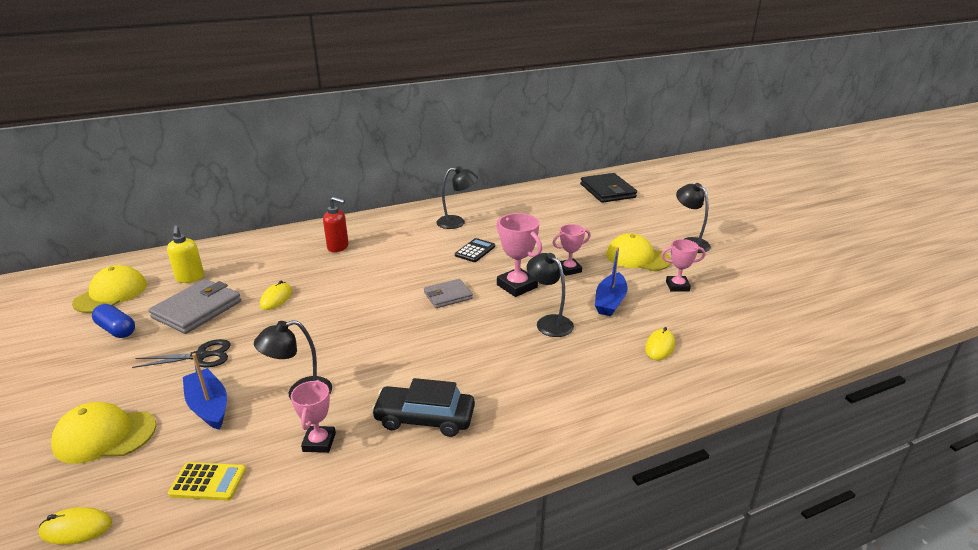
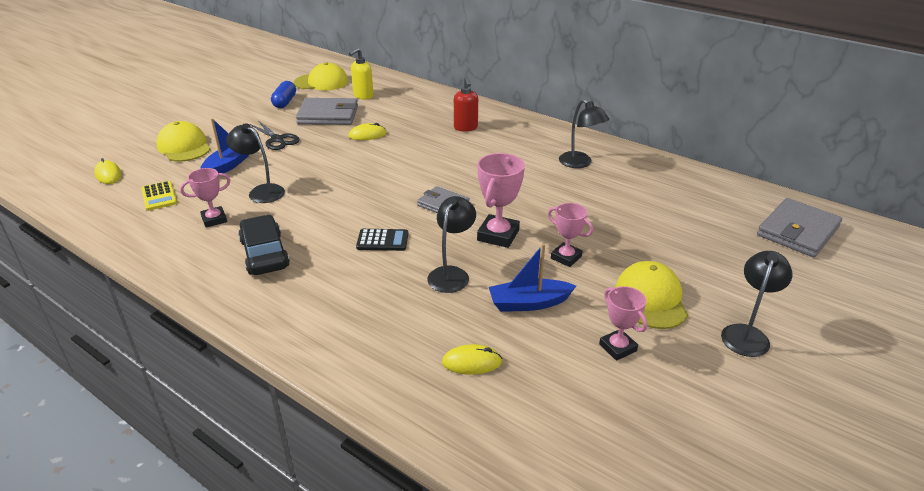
camera: 60 degrees right, 5 degrees up
black calculator [455,238,495,262] -> black calculator moved to [356,229,408,251]
black wallet [580,173,637,203] -> grey wallet [757,198,842,257]

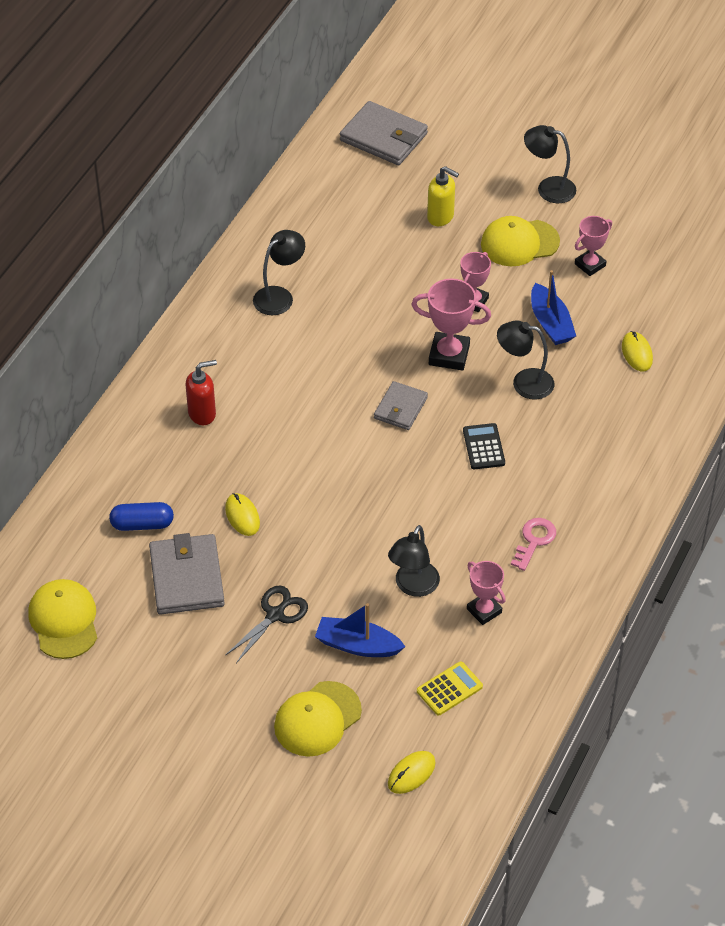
camera: 100 degrees left, 15 degrees up
black car [238,215,290,275] -> pink key [511,518,556,571]
blue capsule [271,81,296,108] -> blue capsule moved to [109,502,174,531]
yellow soap dispenser [349,48,374,99] -> yellow soap dispenser moved to [427,166,459,226]

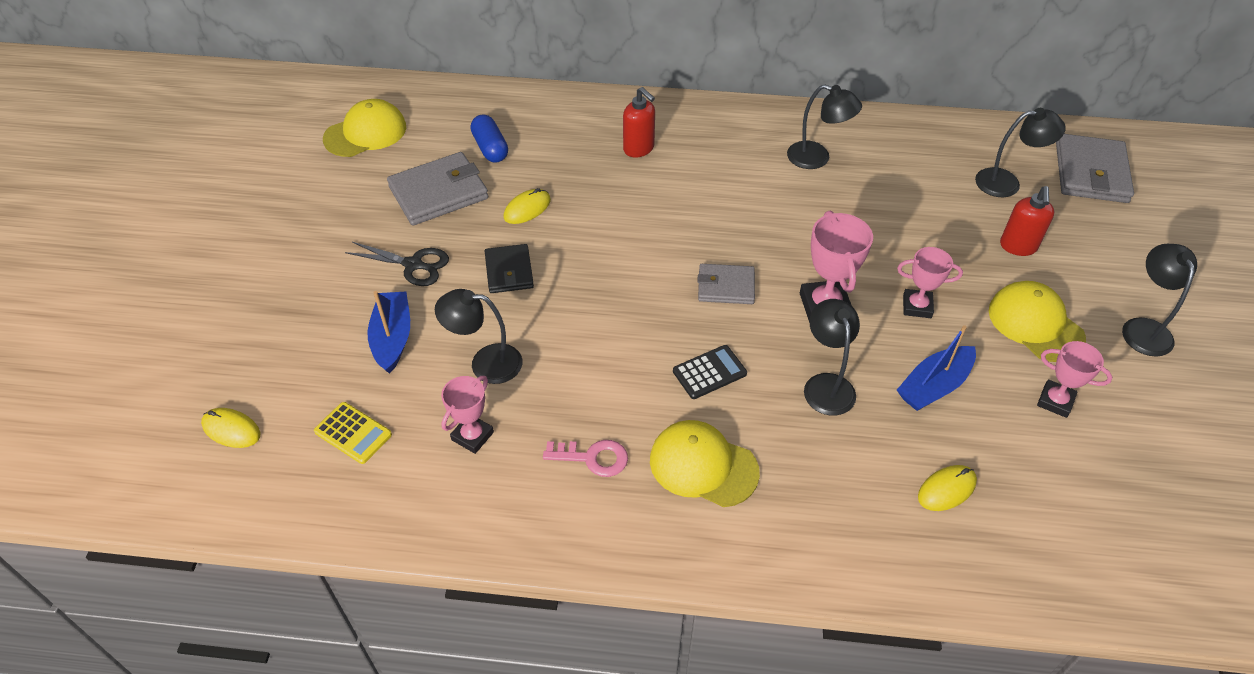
camera: 70 degrees right, 0 degrees up
yellow cap [274,681,362,757] -> yellow cap moved to [650,420,760,507]
yellow soap dispenser [427,166,459,226] -> red soap dispenser [1000,186,1054,256]
none -> black wallet [485,244,534,293]
none -> black lamp [975,108,1066,197]

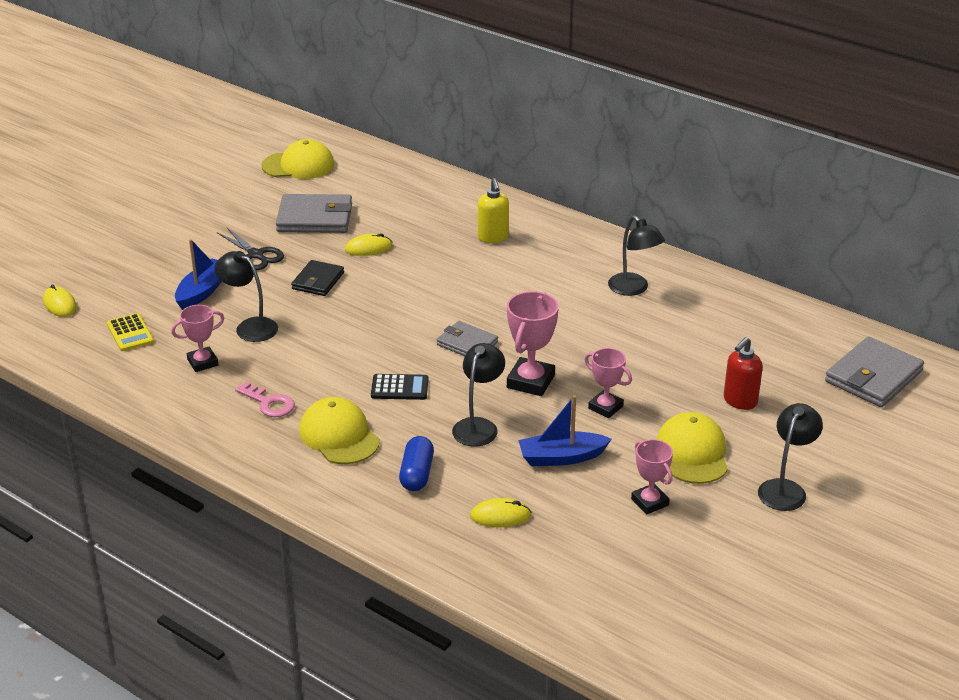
camera: 30 degrees right, 15 degrees down
blue capsule [471,114,508,163] -> blue capsule moved to [399,436,434,491]
red soap dispenser [623,87,655,158] -> yellow soap dispenser [478,178,509,243]
black lamp [975,108,1066,197] -> none

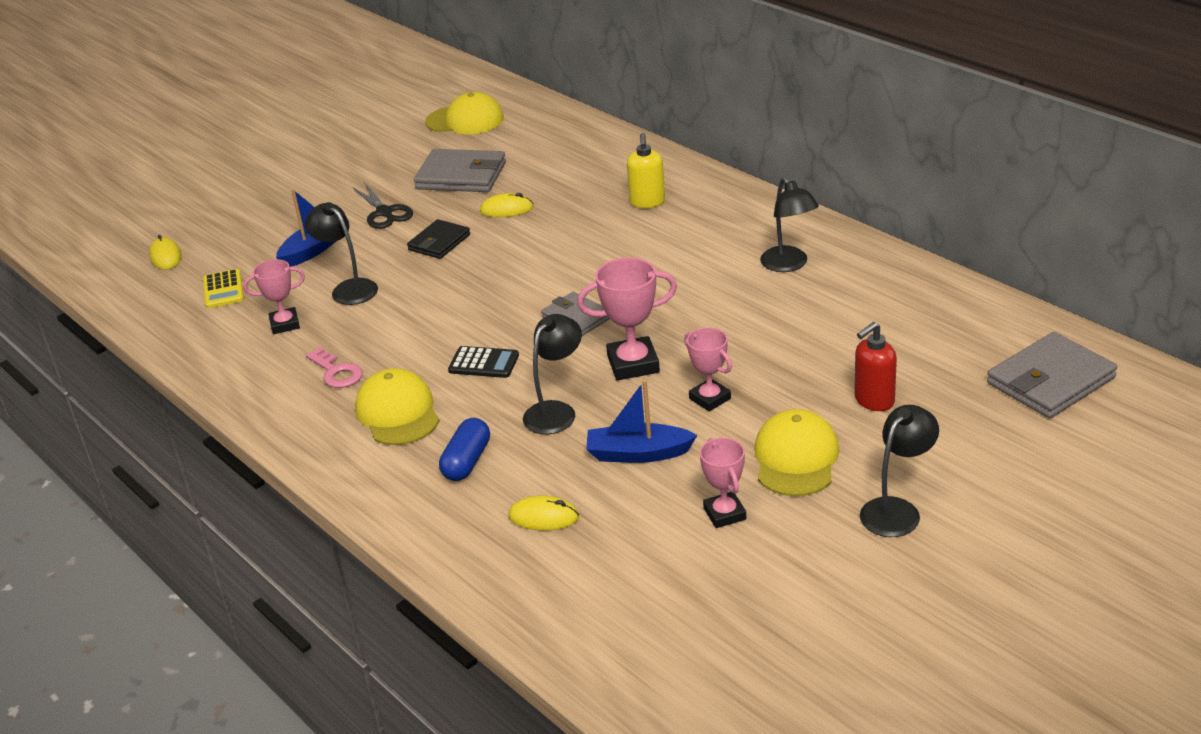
camera: 15 degrees right, 0 degrees up
pink trophy [507,291,559,396] -> pink trophy turned 45 degrees clockwise [577,258,677,381]

